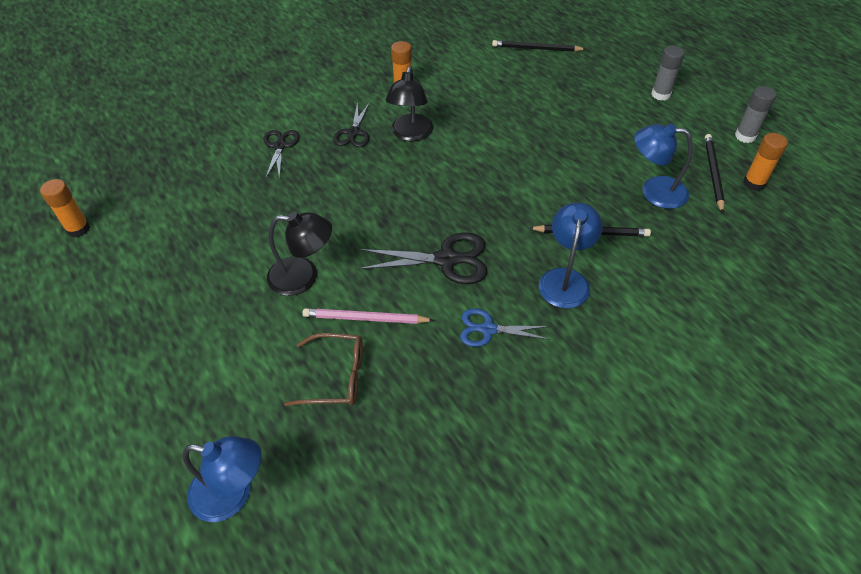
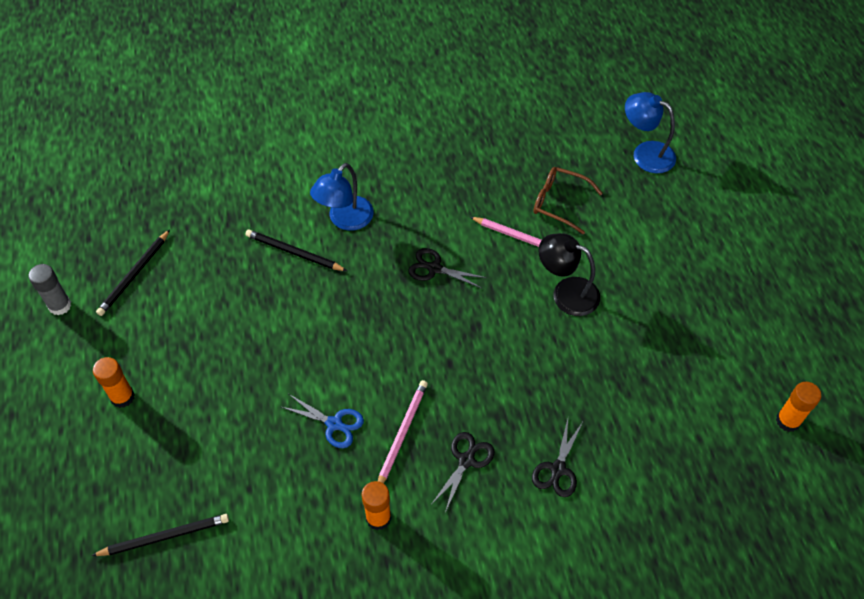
camera: 160 degrees left, 5 degrees up
black scissors [358,232,487,284] -> black scissors [408,248,487,288], size x0.64
black lamp [385,66,433,141] -> pink pencil [378,380,428,483]
blue scissors [460,308,550,347] -> blue scissors moved to [282,394,364,448]
black pencil [492,40,586,52] -> black pencil turned 45 degrees counterclockwise [91,514,229,556]
blue lamp [634,123,693,209] -> none
grey glue stick [651,46,685,101] -> none
orange glue stick [743,133,788,191] -> orange glue stick moved to [93,357,135,408]

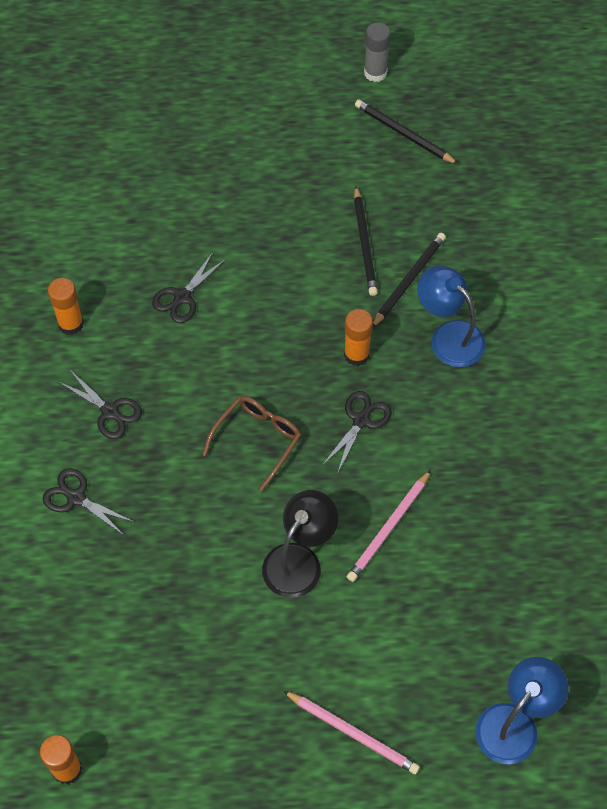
camera: 100 degrees right, 5 degrees up
black pencil [91,514,229,556] -> black pencil moved to [354,186,378,296]
orange glue stick [93,357,135,408] -> orange glue stick moved to [344,309,373,366]
blue scissors [282,394,364,448] -> black scissors [152,252,226,323]
pink pencil [378,380,428,483] -> pink pencil moved to [283,691,420,774]
brown glasses [533,167,603,234] -> brown glasses moved to [202,396,301,492]

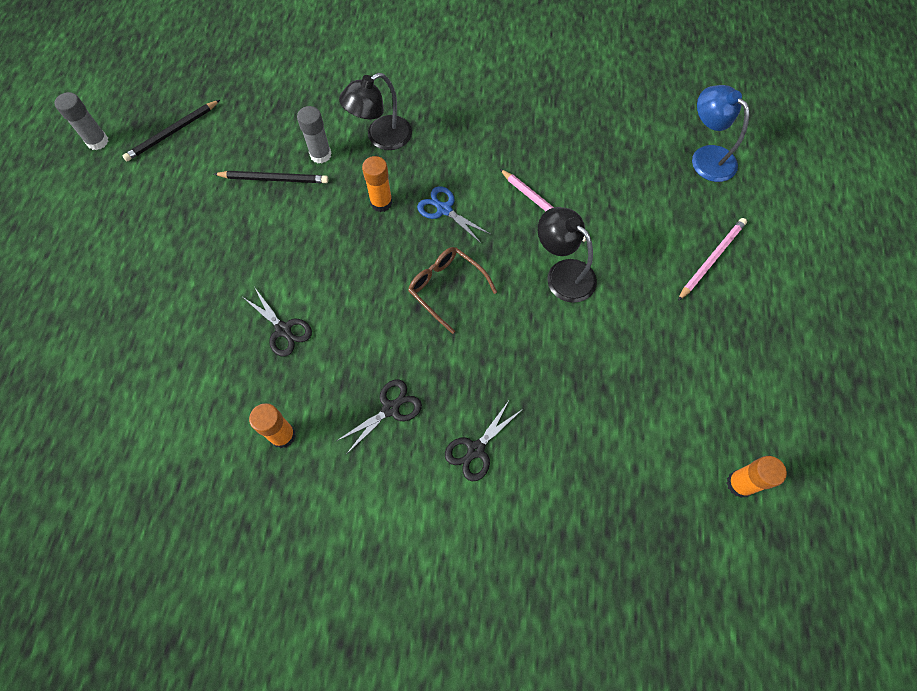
camera: 80 degrees left, 5 degrees up
black scissors [323,391,392,474] -> blue scissors [417,186,490,243]
black pencil [372,233,446,328] -> grey glue stick [297,106,332,163]
blue lamp [417,266,486,367] -> black lamp [339,73,412,150]

